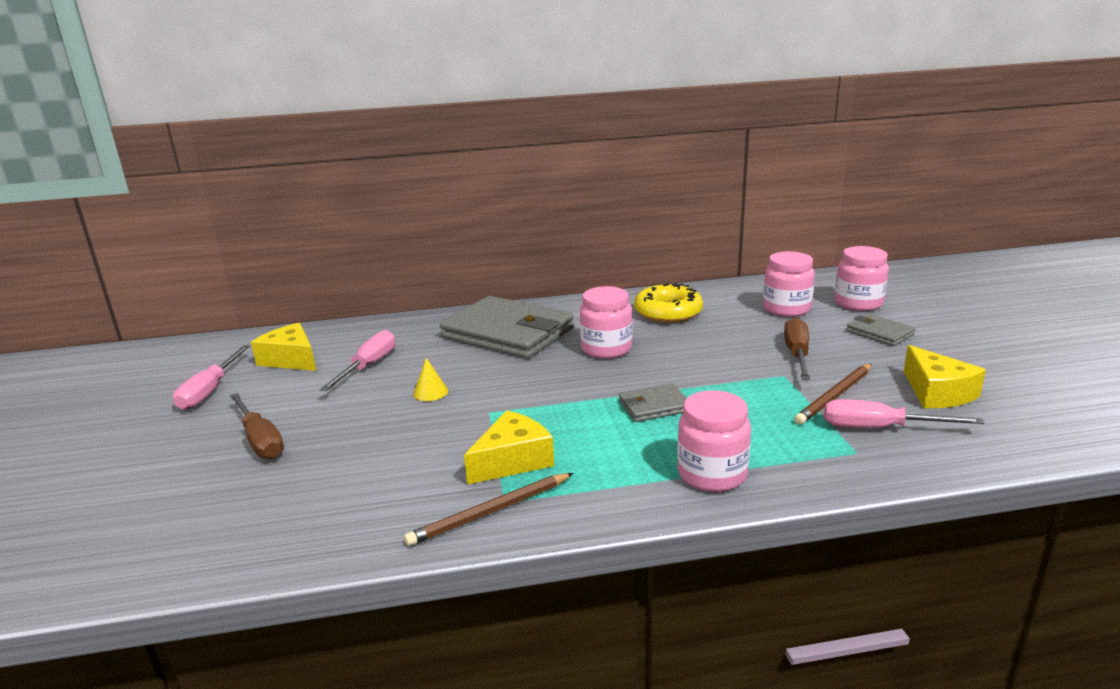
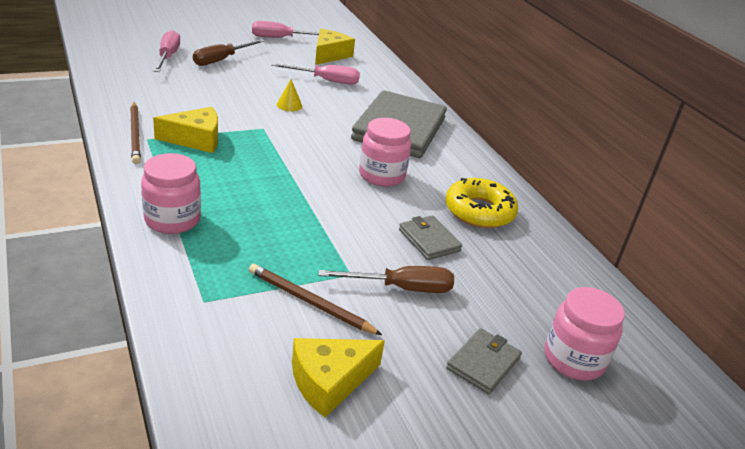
camera: 70 degrees right, 10 degrees up
brown pencil [404,473,573,546] -> brown pencil turned 150 degrees counterclockwise [130,102,141,164]
yellow cheese [464,410,554,485] -> yellow cheese turned 45 degrees counterclockwise [153,107,218,153]
grey wallet [619,383,687,422] -> grey wallet moved to [399,216,462,260]
pink jar [763,251,815,317] -> none
pink screwdriver [824,399,985,428] -> pink screwdriver moved to [154,30,180,72]

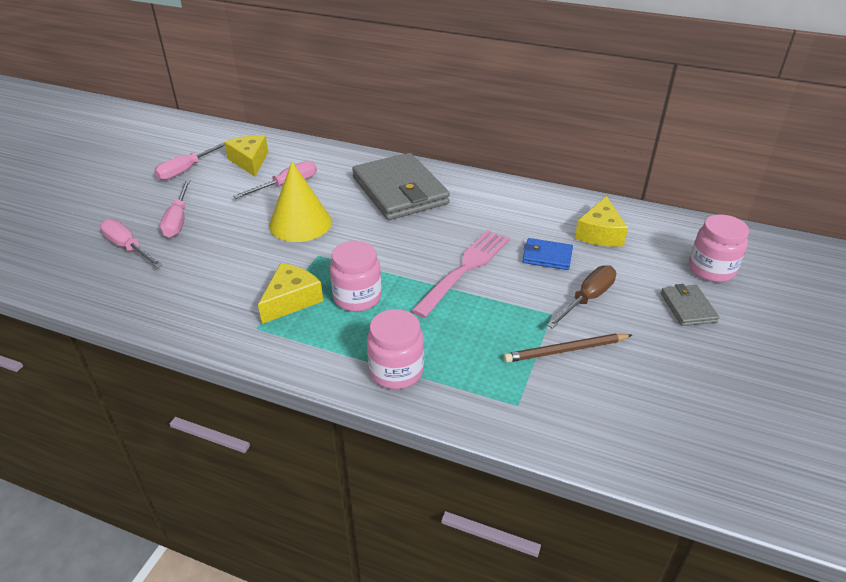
camera: 40 degrees left, 5 degrees up
brown pencil [130,102,141,164] -> none
brown screwdriver [193,39,265,66] -> pink screwdriver [160,180,191,238]
yellow cone [277,79,302,111] -> yellow cone [269,161,332,242], size x2.38
yellow cheese [292,338,385,418] -> yellow cheese moved to [575,196,628,247]
pink jar [359,118,411,187] -> pink jar moved to [330,241,382,312]
grey wallet [399,216,462,260] -> blue wallet [522,238,573,270]
yellow donut [445,178,518,228] -> none
none -> pink fork [411,230,510,318]

